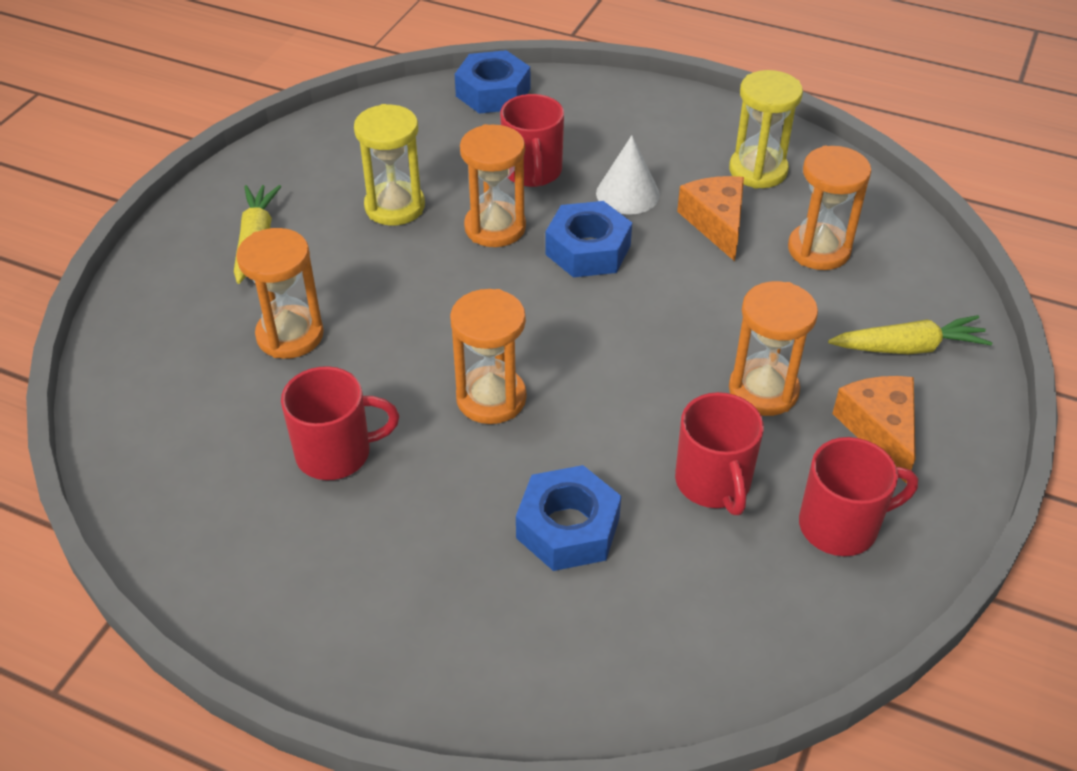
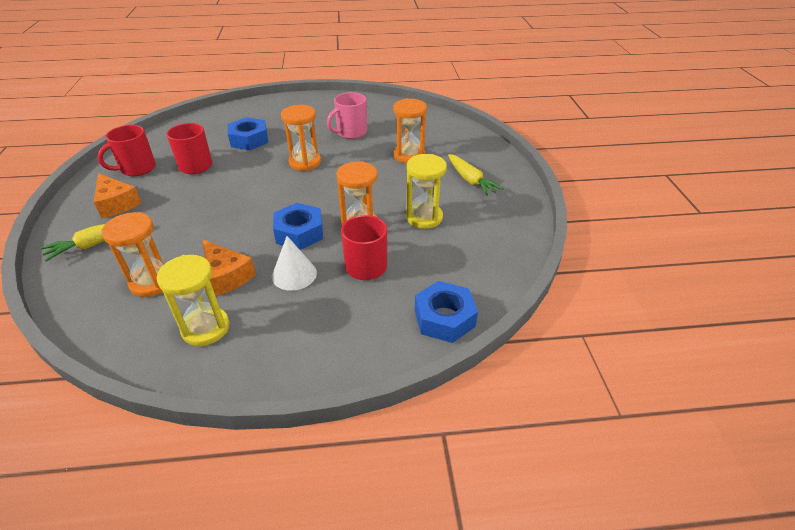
camera: 150 degrees right, 5 degrees down
red mug [281,366,399,480] -> pink mug [327,92,367,139]
orange hourglass [729,281,818,416] -> none

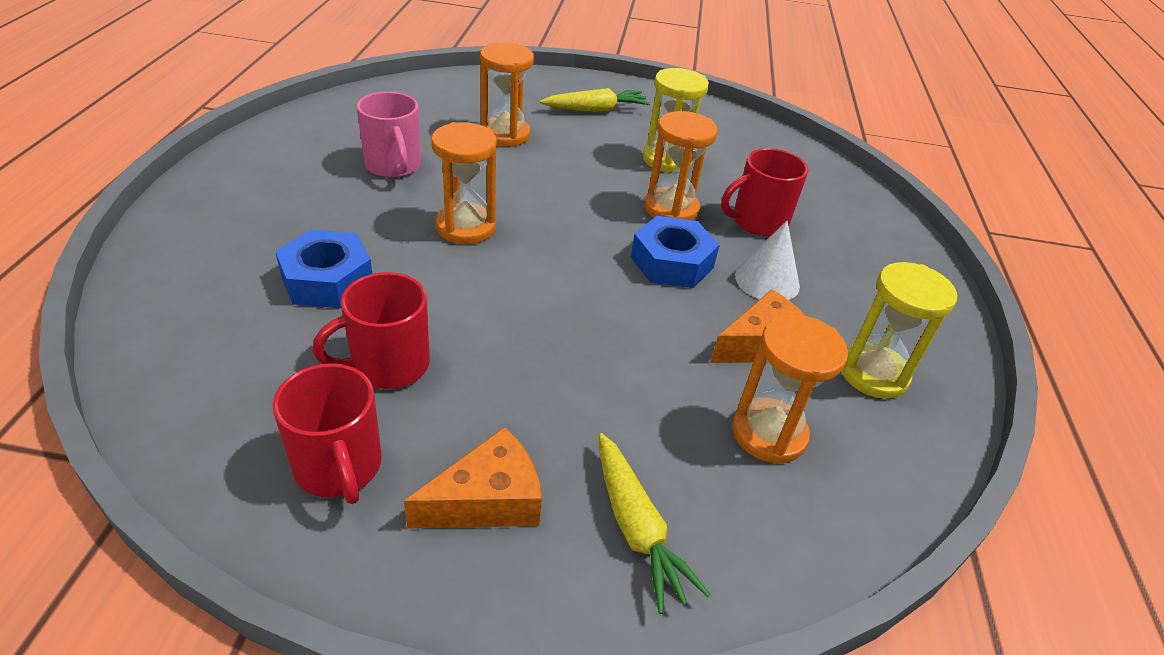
camera: 80 degrees left, 0 degrees up
blue nut [415,281,478,343] -> none

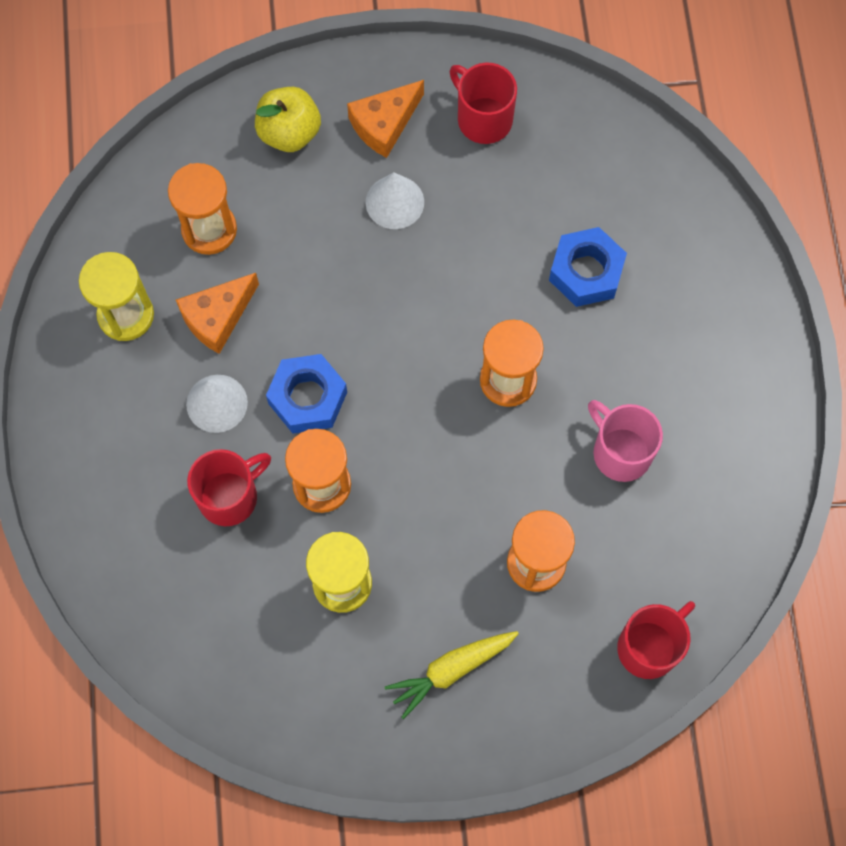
camera: 170 degrees right, 30 degrees up
red mug [313,272,430,389] -> red mug moved to [617,601,695,679]
yellow carrot [598,433,711,614] -> yellow apple [255,87,321,152]
none -> white cone [366,172,424,229]

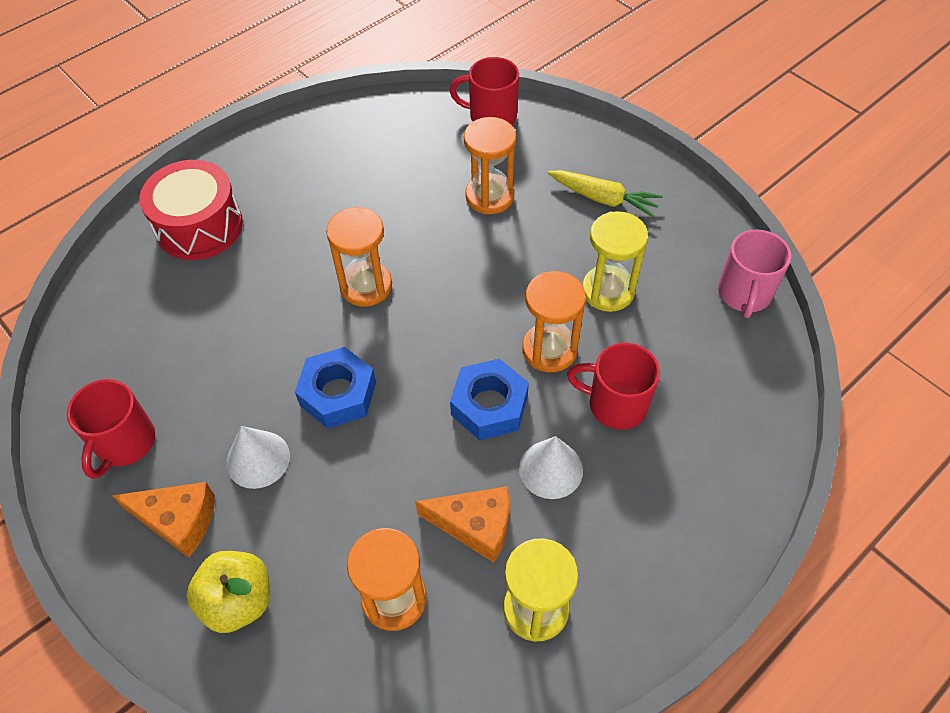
camera: 125 degrees left, 15 degrees down
blue nut [549,227,627,307] -> blue nut moved to [295,347,376,428]
pink mug [588,400,663,482] -> pink mug moved to [718,229,791,318]
none -> red drum [139,160,243,260]

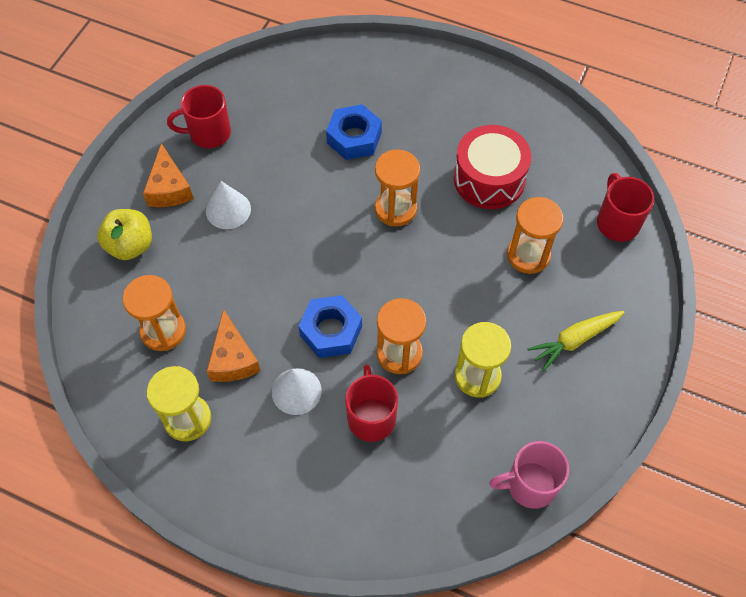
camera: 65 degrees right, 5 degrees up
red drum [139,160,243,260] -> red drum moved to [454,125,531,209]
blue nut [295,347,376,428] -> blue nut moved to [326,104,382,160]
yellow carrot [547,170,663,217] -> yellow carrot turned 60 degrees clockwise [527,311,625,371]

